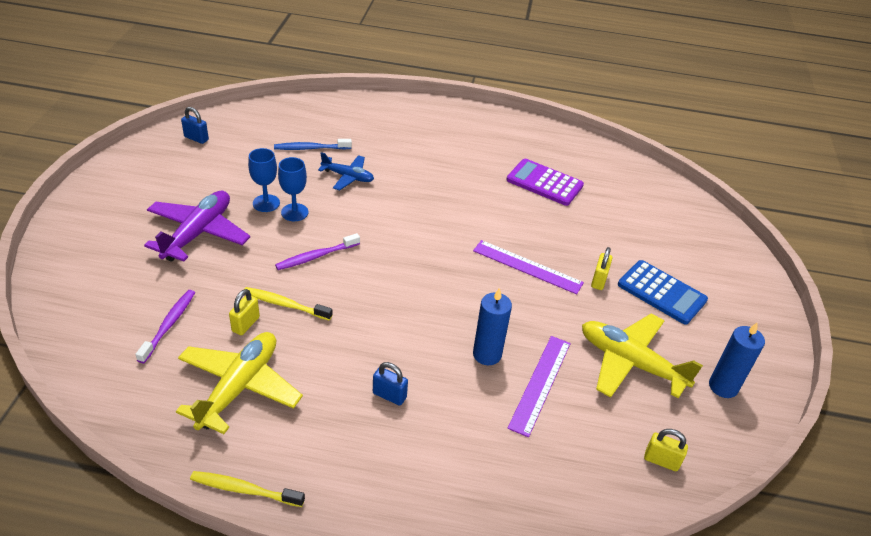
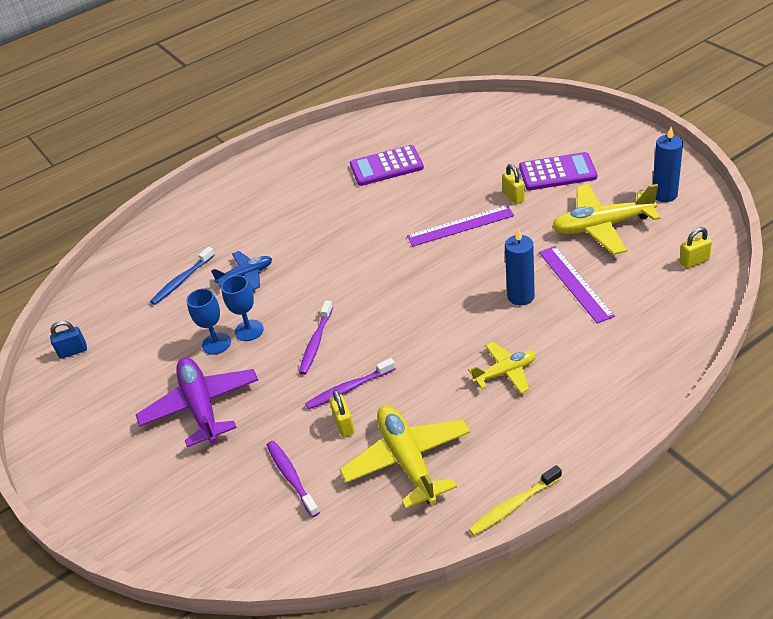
camera: 35 degrees left, 0 degrees up
yellow toothbrush [245,287,333,321] -> purple toothbrush [305,358,396,410]
blue padlock [373,362,408,406] -> yellow plane [468,342,536,393]
blue calculator [618,260,708,325] -> purple calculator [519,152,597,190]

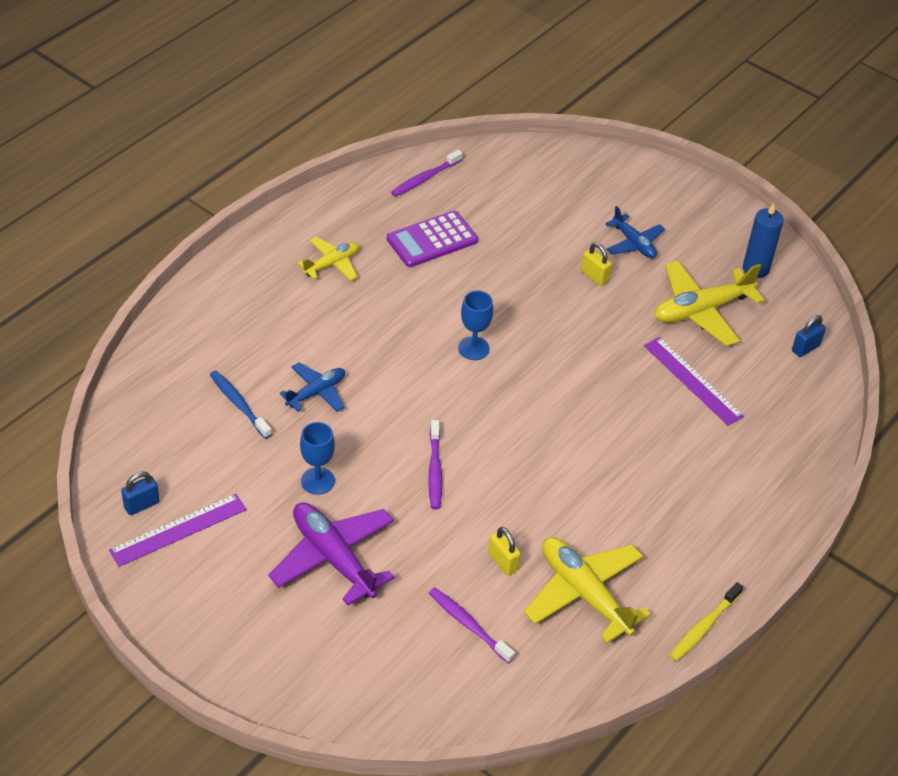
camera: 25 degrees left, 5 degrees up
blue toothbrush [150,247,215,305] -> blue toothbrush turned 120 degrees clockwise [210,370,272,439]
blue goblet [221,275,264,341] -> blue goblet moved to [458,290,493,360]
purple toothbrush [305,358,396,410] -> purple toothbrush moved to [391,150,463,197]
purple ruler [407,205,514,247] -> purple ruler moved to [109,494,247,567]
yellow plane [468,342,536,393] -> yellow plane moved to [297,237,359,281]
blue candle [505,228,535,305] -> none
purple calculator [519,152,597,190] -> blue plane [605,206,665,258]
yellow padlock [679,227,712,269] -> blue padlock [792,315,826,357]

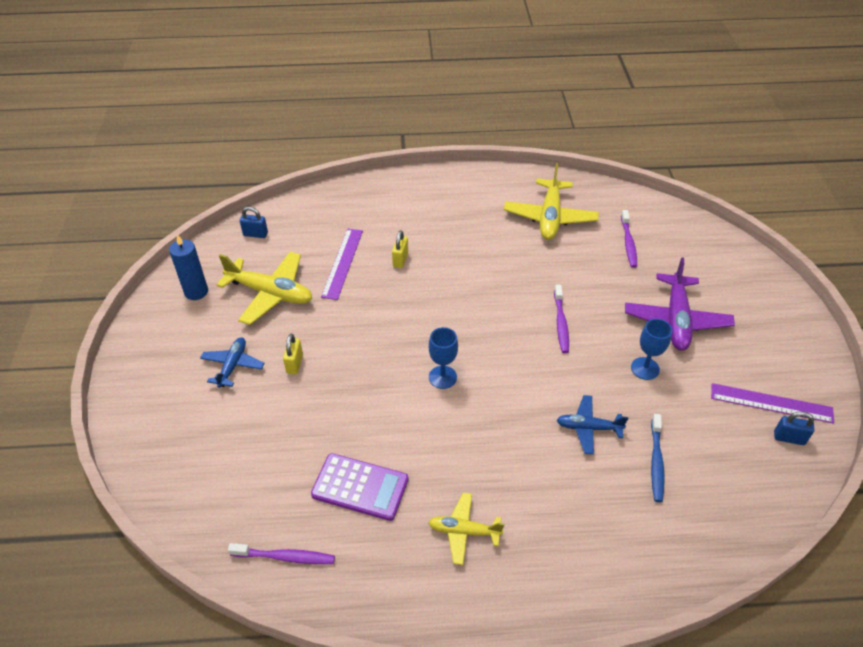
camera: 130 degrees left, 0 degrees up
purple toothbrush [428,420,442,509] -> purple toothbrush turned 135 degrees clockwise [554,285,569,353]
yellow padlock [488,527,521,575] -> yellow padlock moved to [392,230,408,268]
yellow toothbrush [669,582,743,661] -> none

